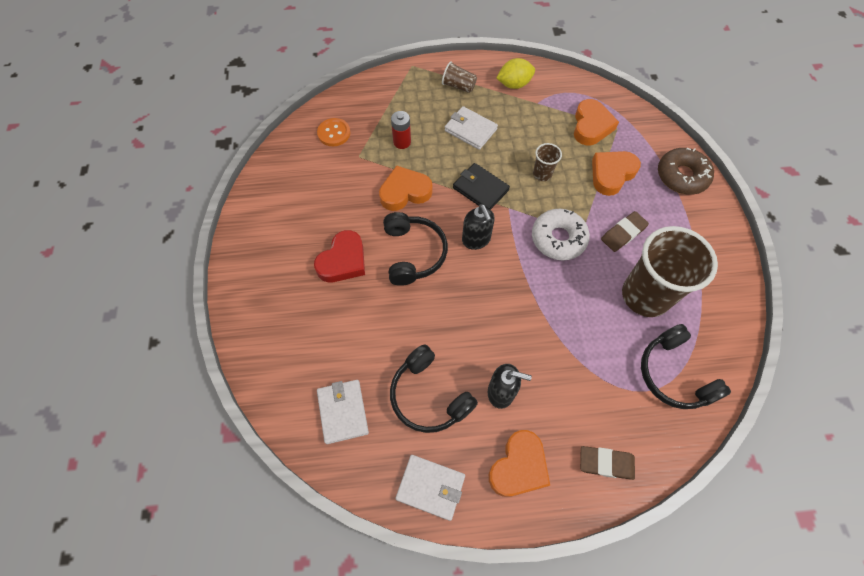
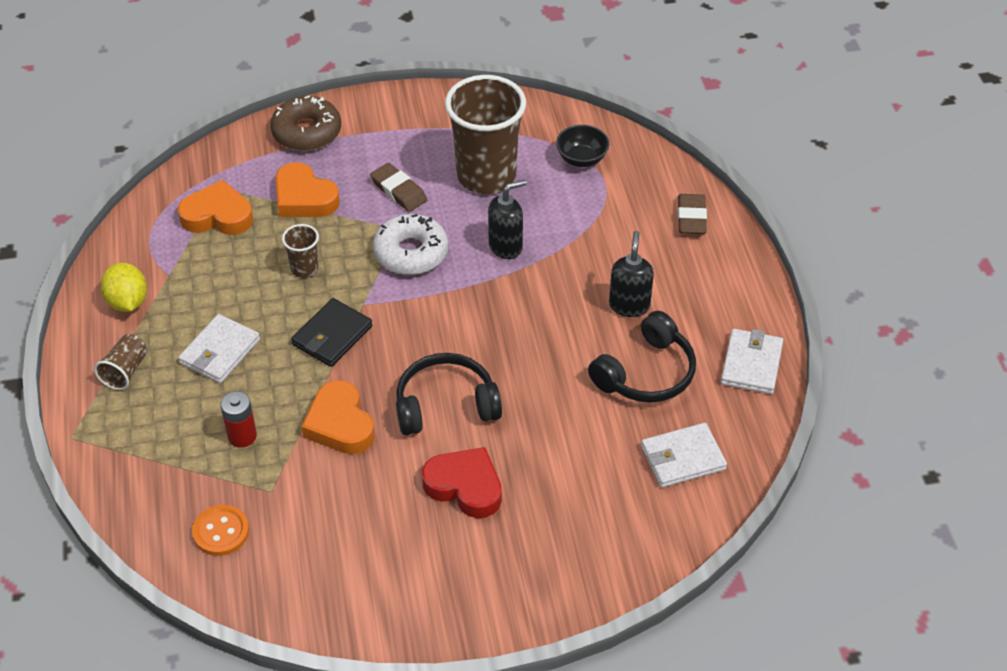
camera: 95 degrees left, 15 degrees down
black soap dispenser [462,204,495,250] -> black soap dispenser moved to [488,179,527,259]
orange heart [489,430,550,497] -> none
black headphones [641,324,731,409] -> black bowl [556,125,609,167]

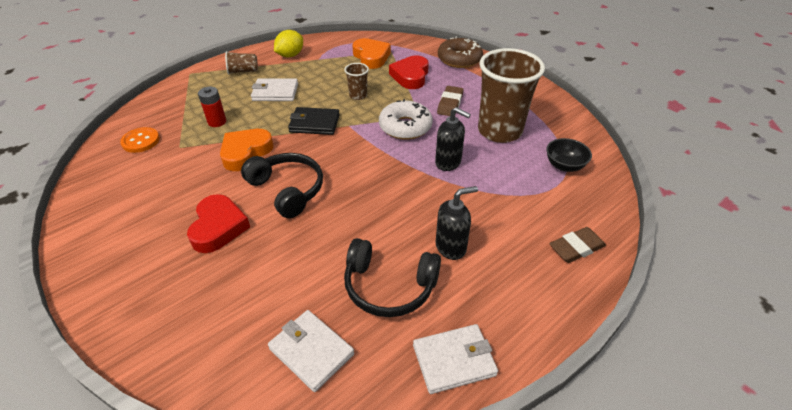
camera: 60 degrees right, 5 degrees down
orange heart [276,162,340,217] -> red heart [389,56,429,89]

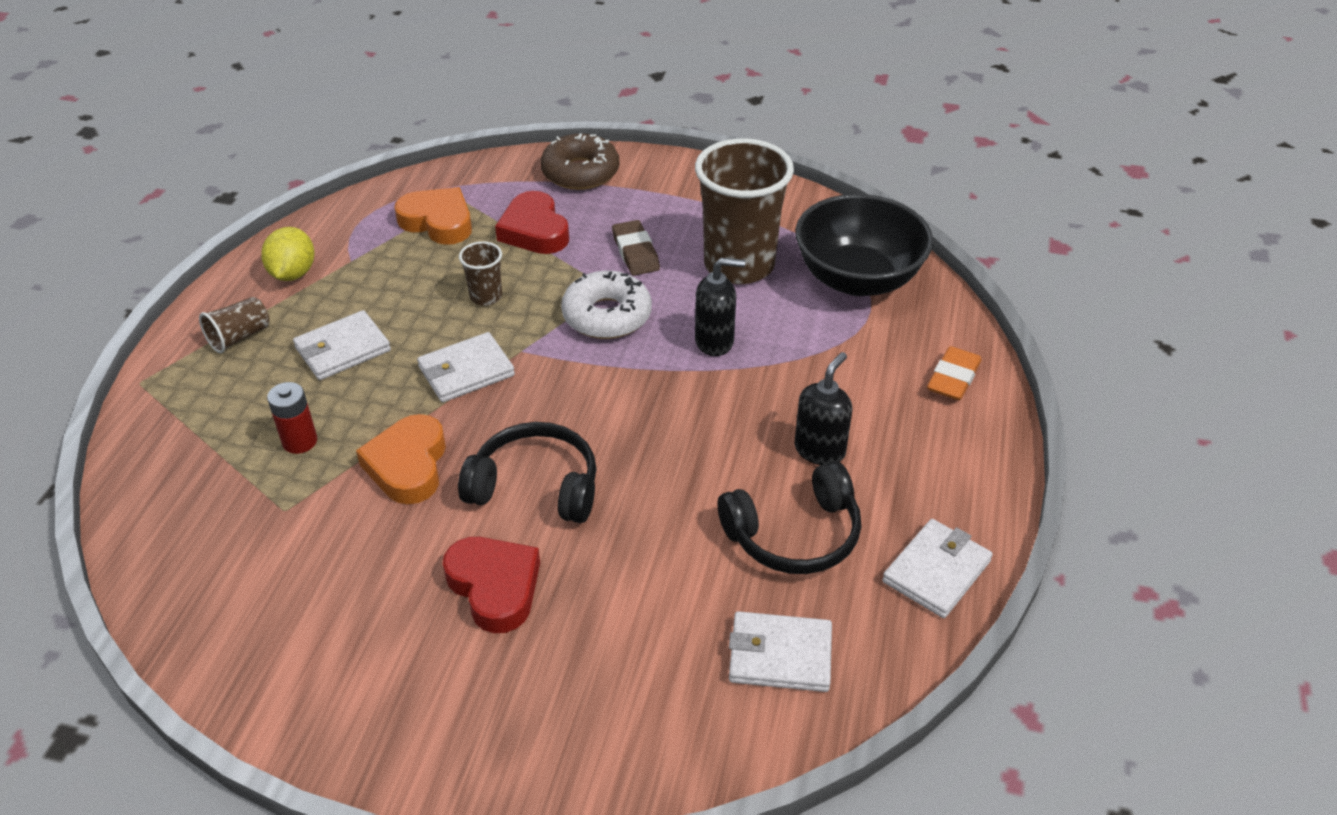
camera: 35 degrees left, 0 degrees up
orange button [120,127,160,153] -> none
black wallet [288,107,340,135] -> white wallet [417,332,515,402]
black bowl [546,138,592,172] -> black bowl [795,194,933,296], size x2.07
brown eraser [549,227,606,263] -> orange eraser [927,346,982,400]

